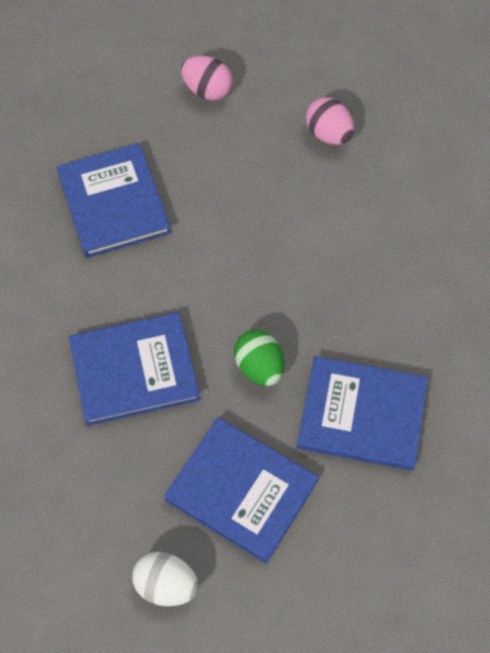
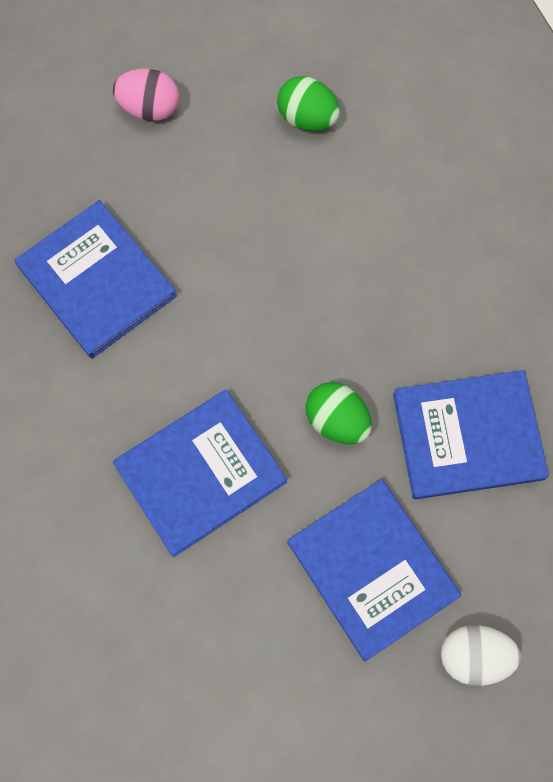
camera: 20 degrees left, 10 degrees up
white egg [132,552,199,606] -> white egg moved to [441,625,521,686]
blue book [164,417,319,564] -> blue book turned 45 degrees clockwise [287,479,461,661]
pink egg [306,97,354,145] -> green egg [277,76,340,131]

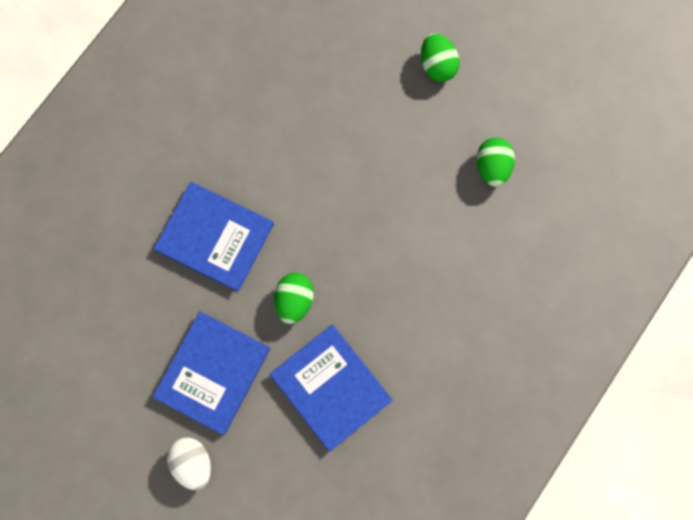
camera: 60 degrees right, 5 degrees up
blue book [15,200,177,359] -> none
pink egg [113,69,179,121] -> green egg [421,33,460,82]

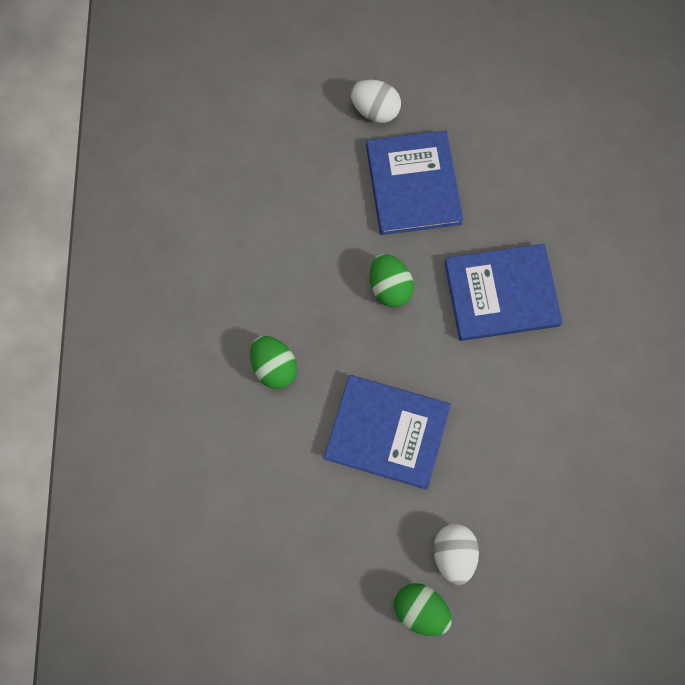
camera: 145 degrees right, 5 degrees down
blue book [270,324,393,451] -> blue book moved to [324,375,451,490]
green egg [477,138,515,187] -> green egg moved to [250,336,297,389]
none -> white egg [433,524,479,585]

